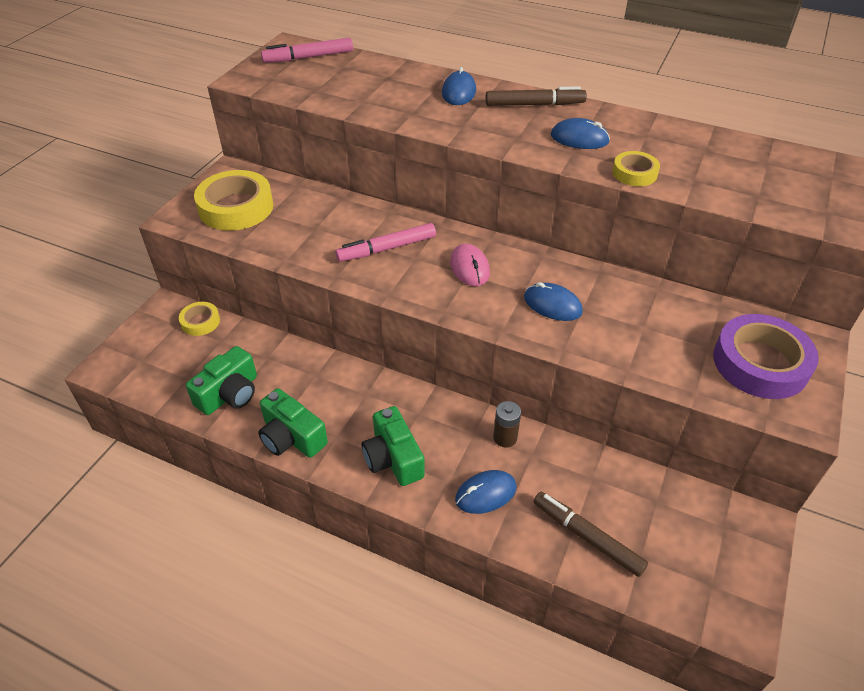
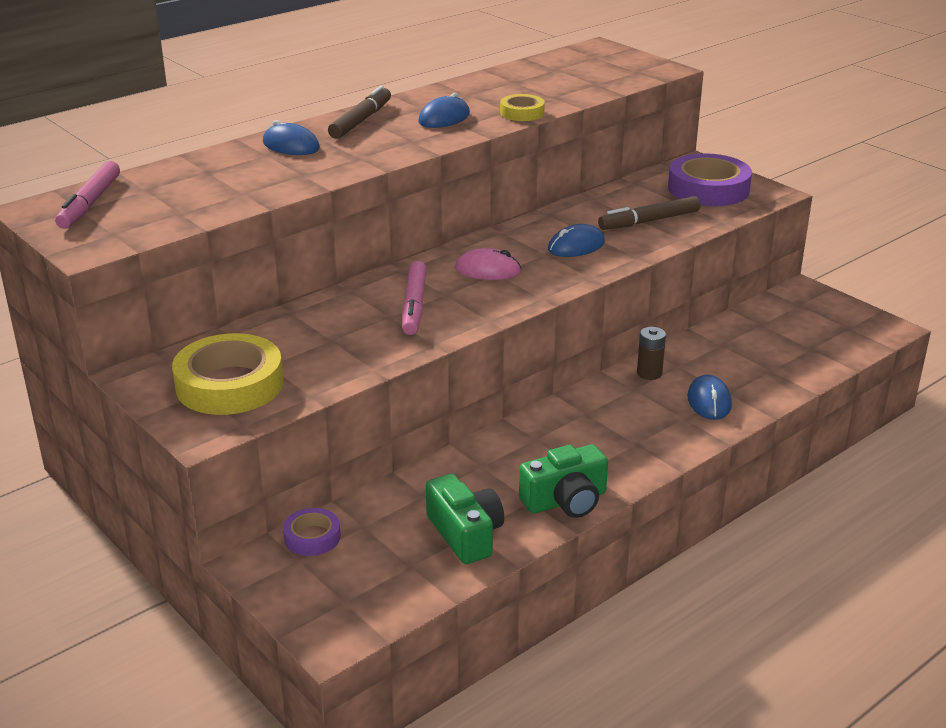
camera: 65 degrees left, 15 degrees down
yellow tape [179,302,220,336] -> purple tape [283,508,341,556]
green camera [362,406,425,486] -> none
brown marker [533,491,648,577] -> brown marker moved to [598,196,700,230]

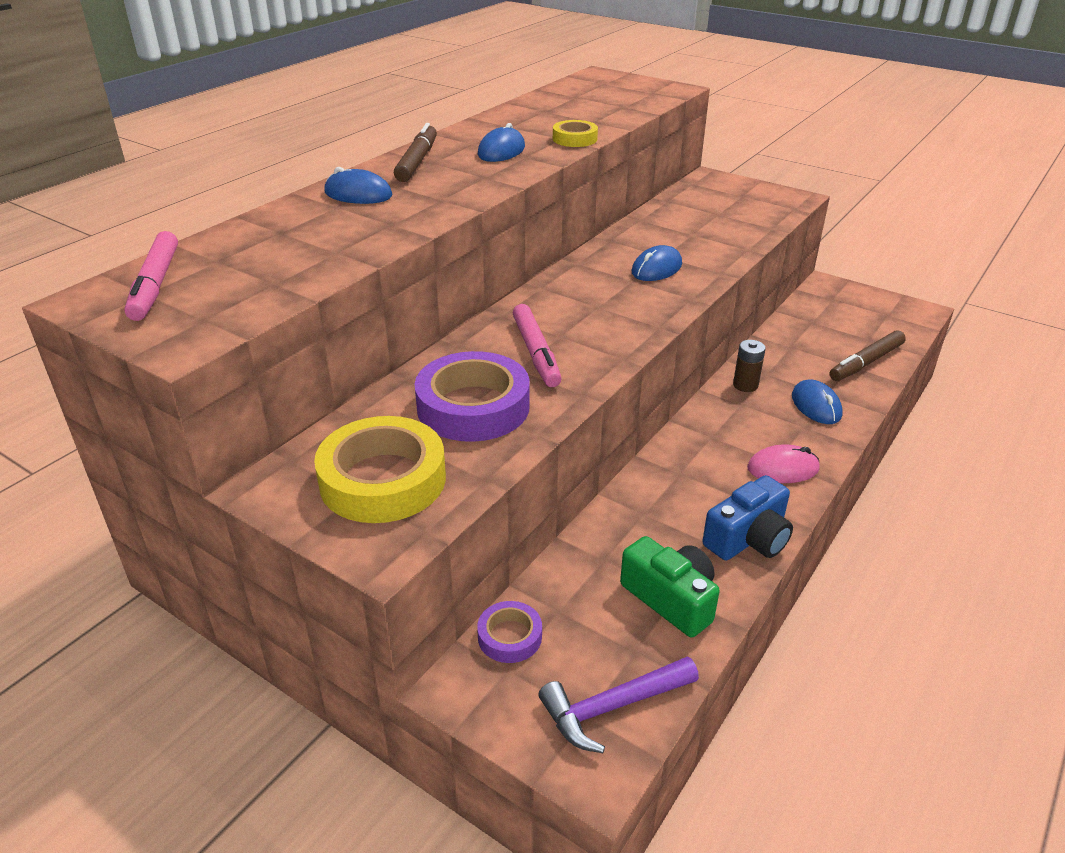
camera: 15 degrees left, 5 degrees up
pink mouse [455,248,521,280] -> pink mouse moved to [747,445,820,483]
green camera [519,444,608,518] -> blue camera [703,475,793,560]
brown marker [598,196,700,230] -> brown marker moved to [829,330,906,381]
purple tape [668,153,752,206] -> purple tape moved to [415,351,530,442]
none -> purple hammer [539,657,699,753]

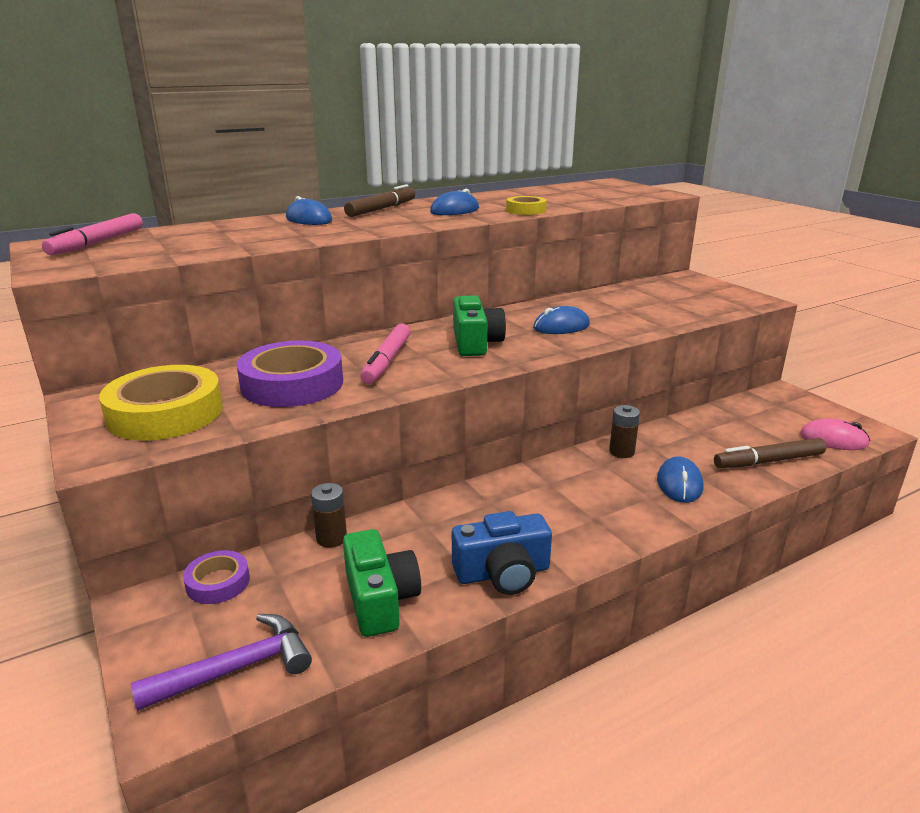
camera: 25 degrees right, 10 degrees down
purple hammer [539,657,699,753] -> purple hammer turned 150 degrees clockwise [131,614,312,711]
pink mouse [747,445,820,483] -> pink mouse moved to [800,418,870,450]
none -> brown battery [311,483,347,548]
none -> green camera [453,295,506,356]

